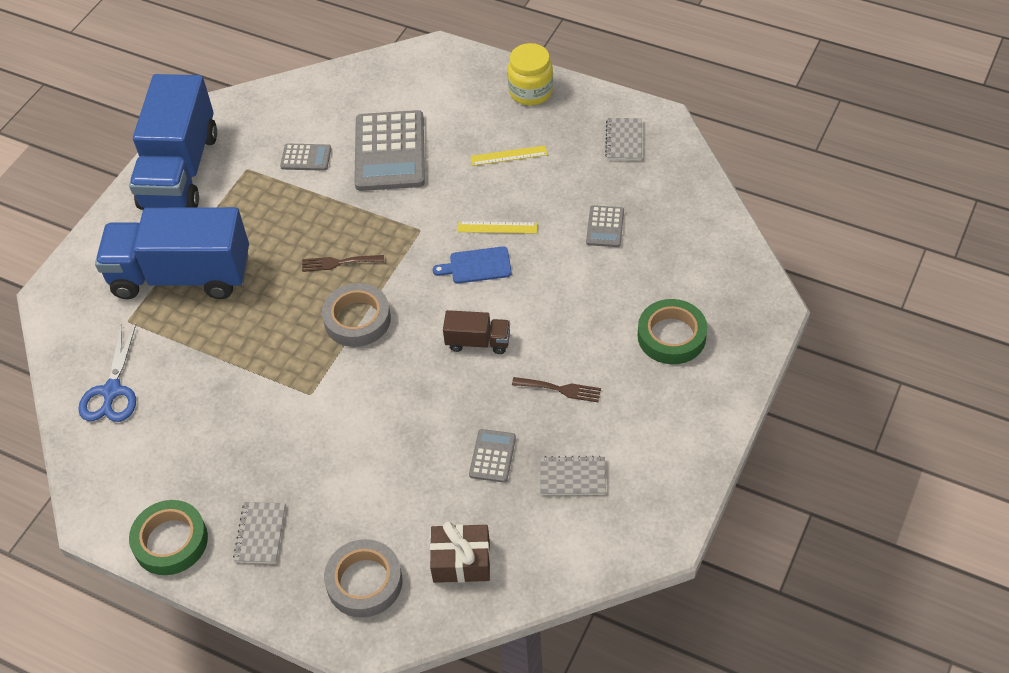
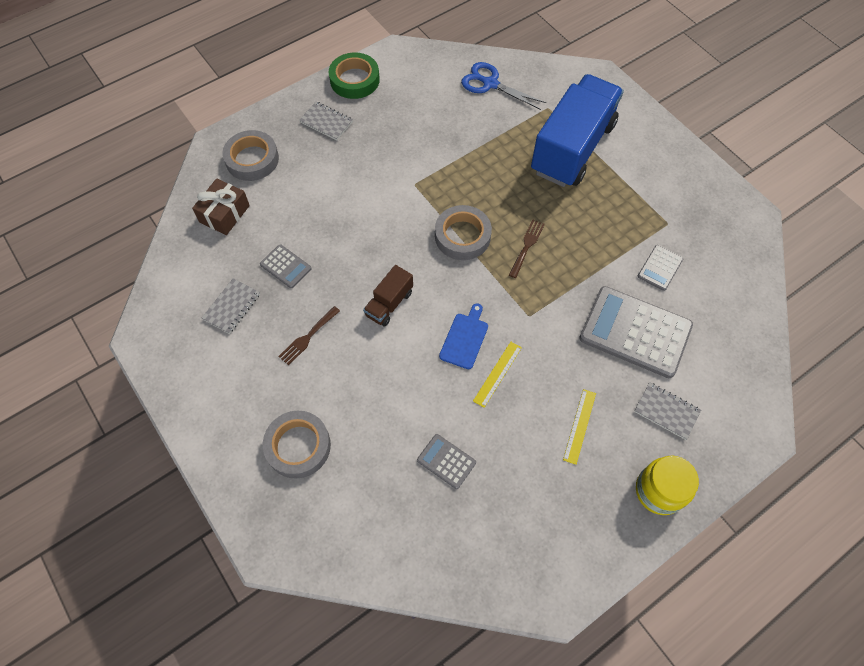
camera: 115 degrees right, 10 degrees up
blue truck [129,74,217,210] -> none
grey notebook [605,118,642,160] -> grey notebook moved to [634,382,701,440]
green tape [638,299,707,364] -> grey tape [263,411,331,479]

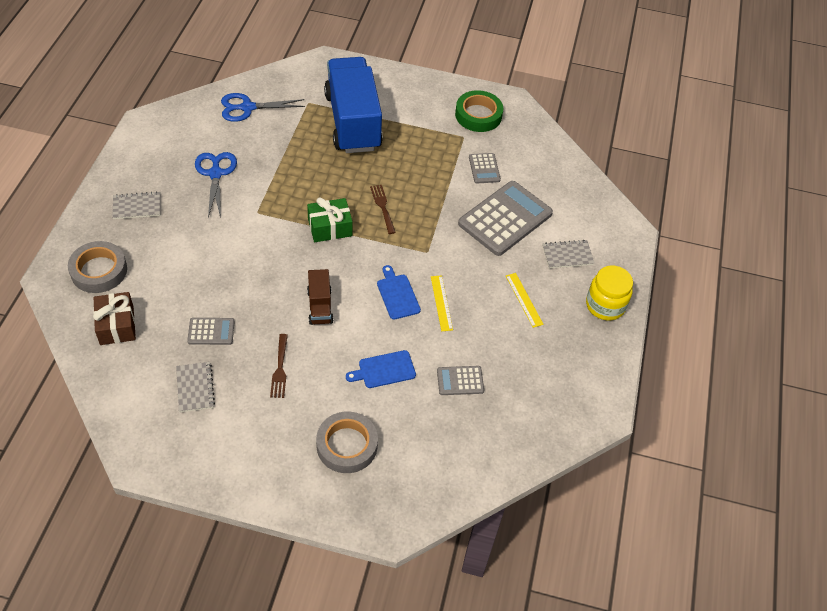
camera: 45 degrees left, 10 degrees down
green tape [329,53,380,99] -> green tape moved to [455,90,503,132]
grey tape [435,205,492,260] -> green gift [307,197,353,242]
grey calculator [579,286,693,378] -> grey calculator turned 150 degrees clockwise [458,181,553,256]
none -> blue scissors [195,152,237,218]
none -> blue cutting board [346,350,416,388]

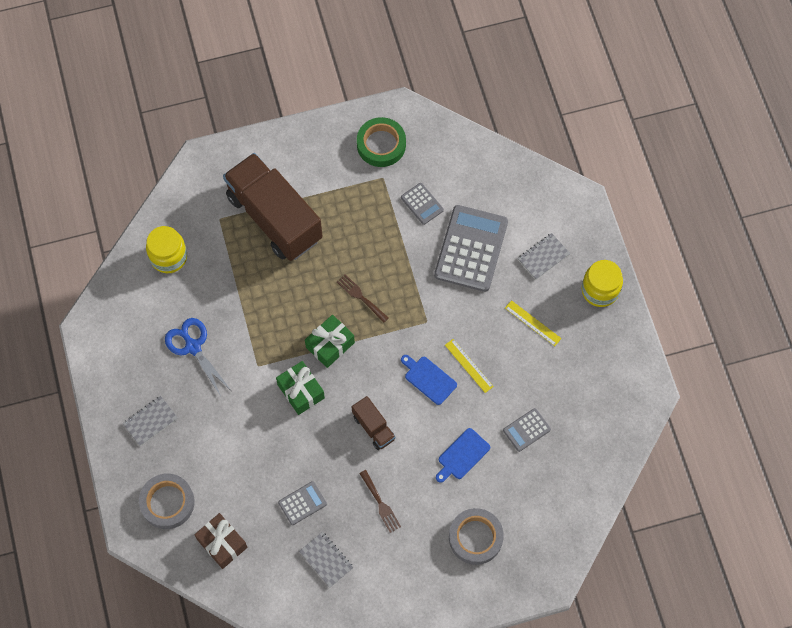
camera: 25 degrees left, 15 degrees up
blue scissors [221,93,305,122] -> yellow jar [146,226,187,273]
blue truck [324,57,383,153] -> brown truck [223,153,323,261]
none -> green gift [276,361,325,415]

